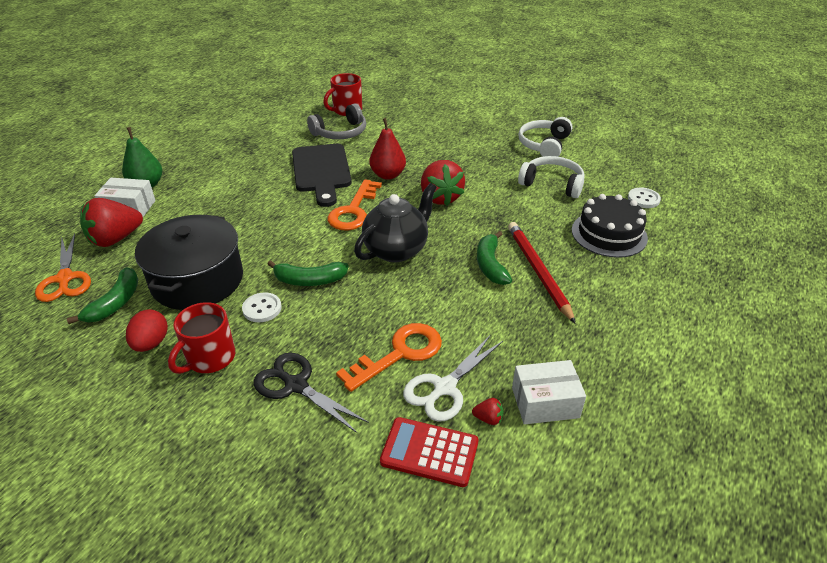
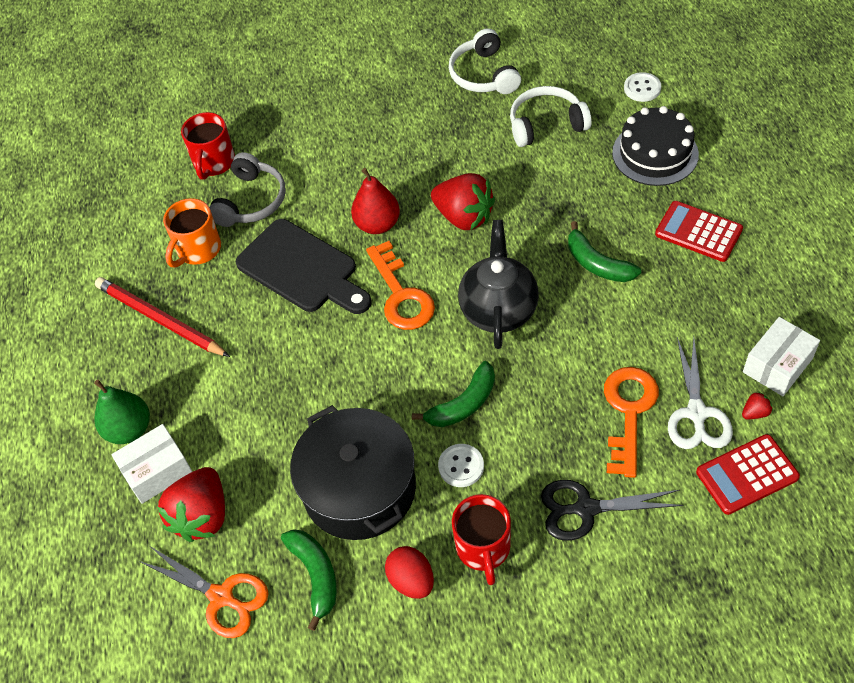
camera: 35 degrees left, 15 degrees up
red pencil [508,222,576,324] -> red pencil moved to [95,277,230,357]
none -> orange mug [163,198,221,267]
none -> red calculator [655,201,743,262]

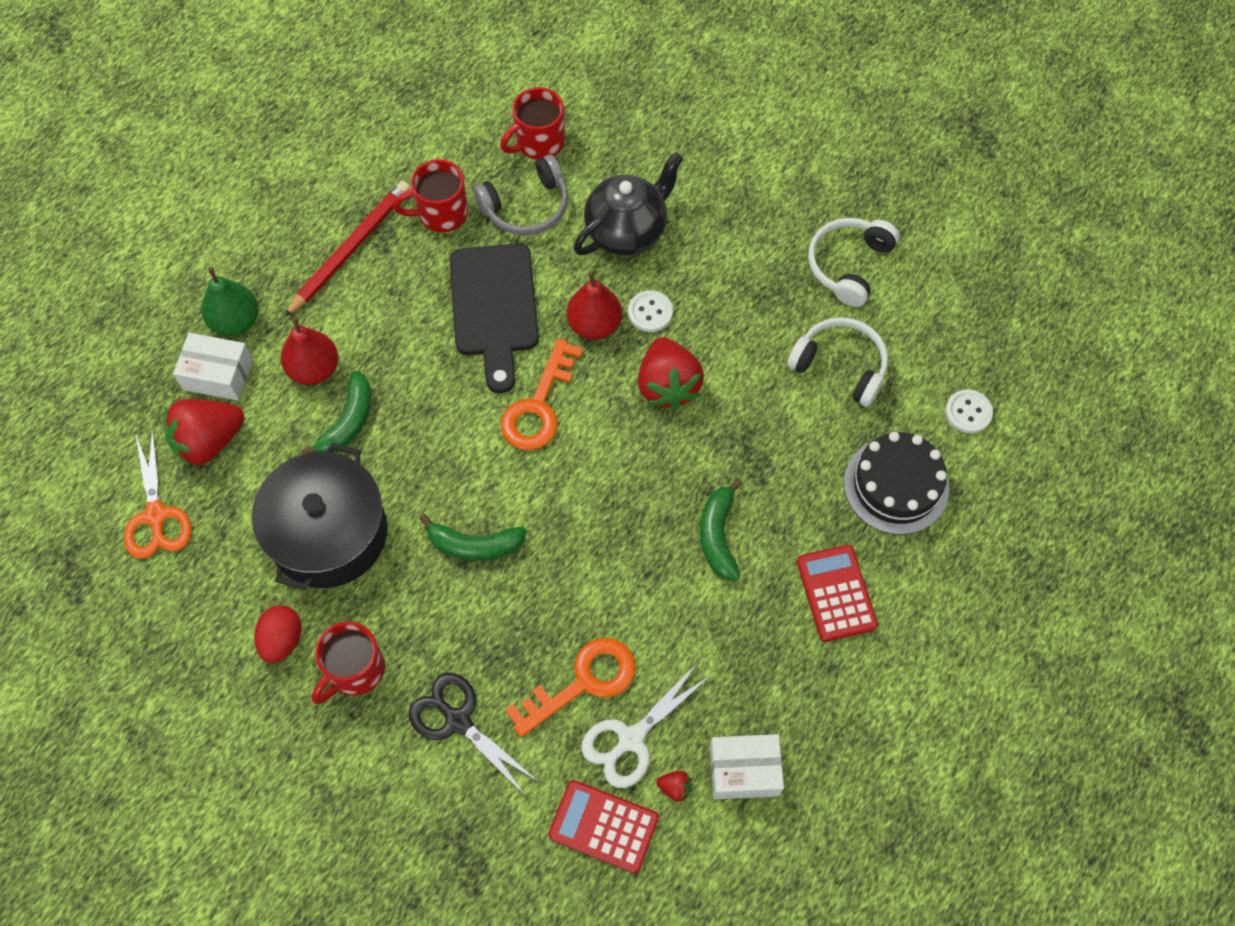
camera: 40 degrees right, 10 degrees up
red pencil [95,277,230,357] -> red pencil turned 45 degrees clockwise [284,181,410,317]
orange mug [163,198,221,267] -> red mug [393,159,468,232]
green banana [281,529,337,631] -> green banana moved to [301,371,372,454]
white button [438,444,484,487] -> white button moved to [628,290,673,332]
black teapot [458,220,539,349] -> black teapot moved to [573,152,683,256]
none -> red pear [281,317,338,385]

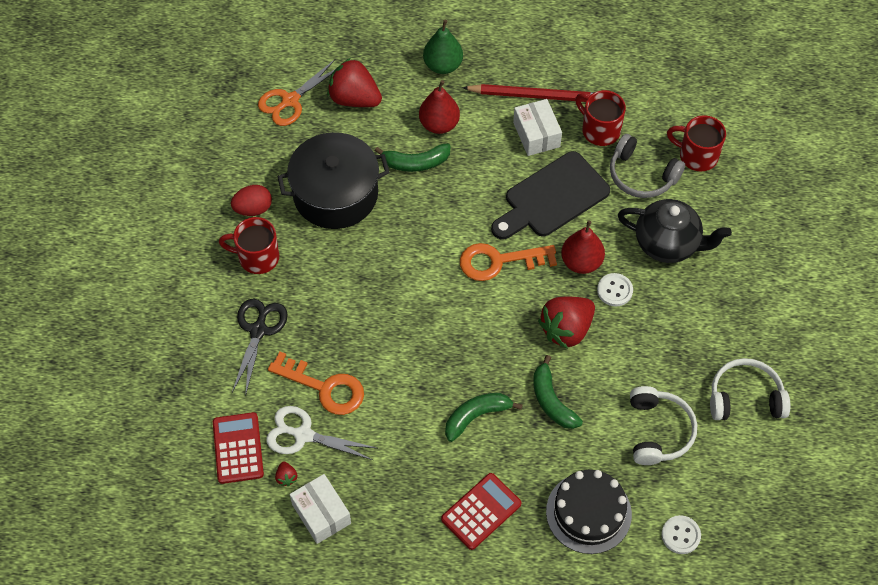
camera: 60 degrees right, 5 degrees down
white box [173,333,253,401] -> white box moved to [513,99,562,156]
green banana [419,514,527,561] -> green banana moved to [533,355,583,429]

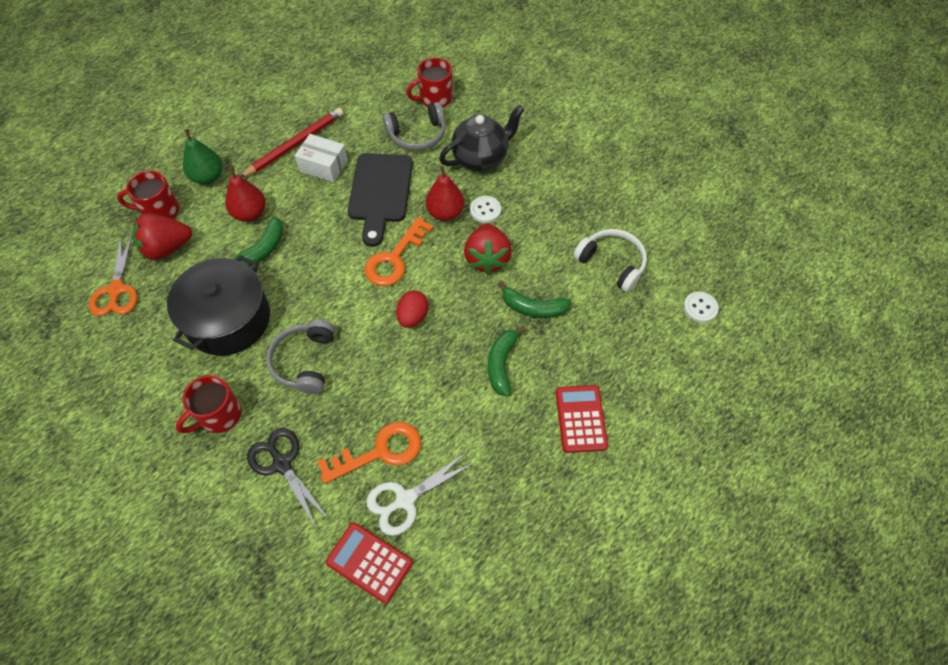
camera: 50 degrees left, 0 degrees up
red egg [231,185,272,216] -> red egg moved to [396,291,429,328]
red strawberry [275,462,297,486] -> none
white box [290,474,351,544] -> none
black cake [546,470,632,554] -> none
red mug [575,90,626,146] -> red mug moved to [117,171,179,219]
white headphones [710,358,791,420] -> none
none -> grey headphones [267,320,335,394]

